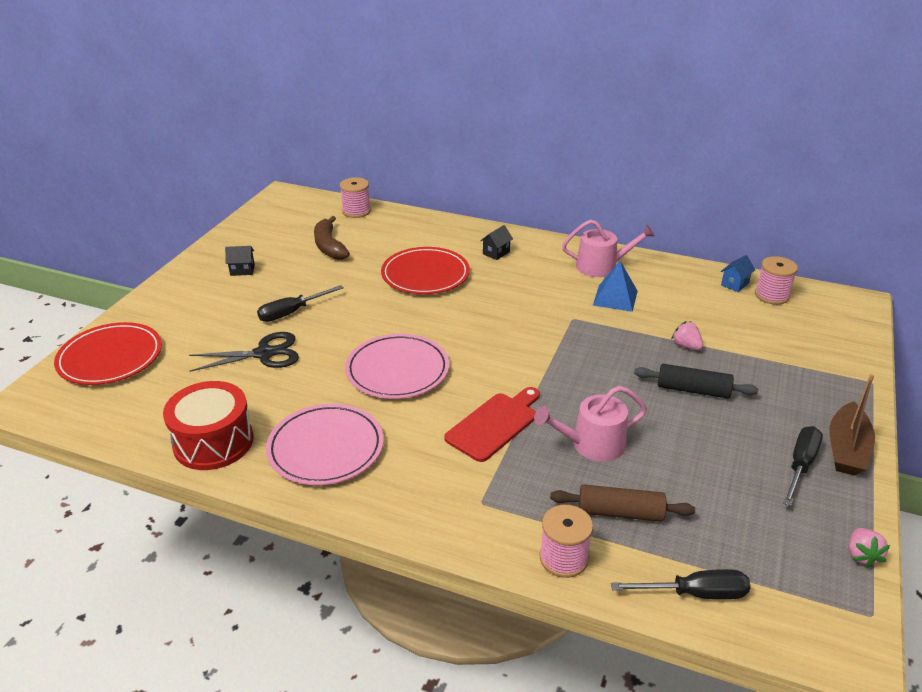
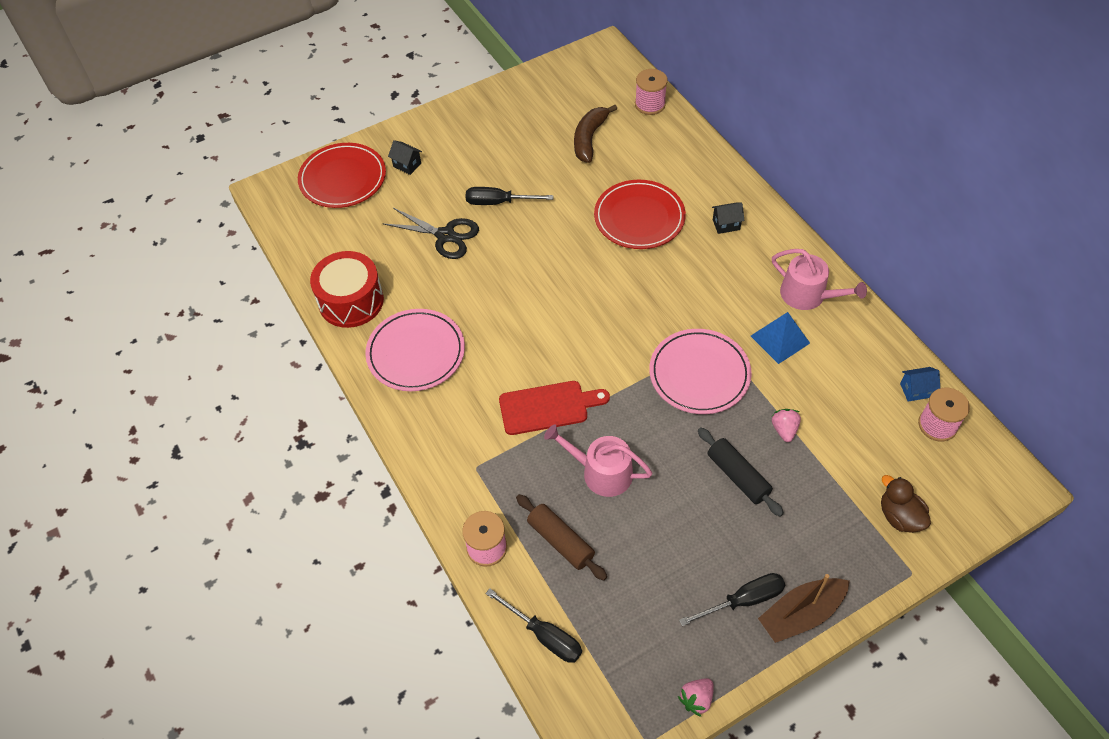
camera: 40 degrees right, 20 degrees up
black house [225,246,255,276] -> black house moved to [388,140,422,175]
pink plate [345,334,449,399] -> pink plate moved to [649,329,752,414]
none -> brown duck [881,475,931,533]

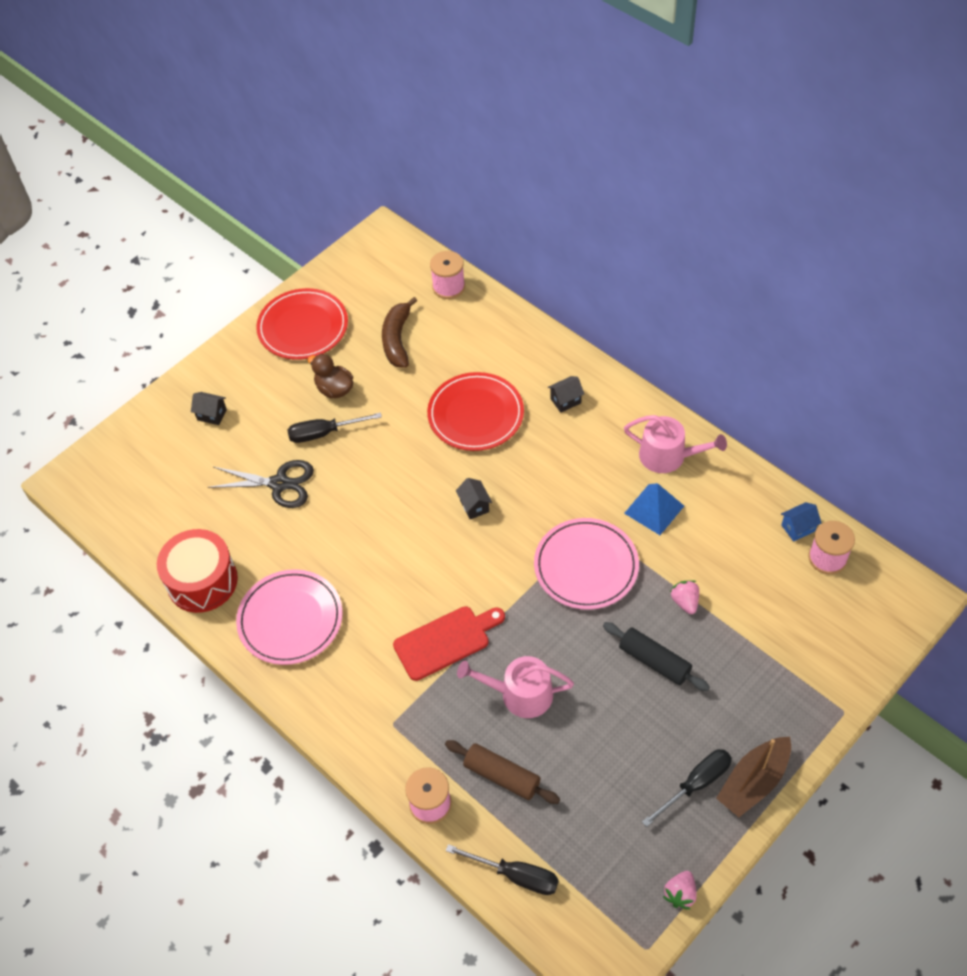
camera: 15 degrees left, 0 degrees up
red plate [298,143,386,208] -> red plate moved to [256,288,348,360]
brown duck [881,475,931,533] -> brown duck moved to [308,354,353,398]
none -> black house [456,478,492,519]

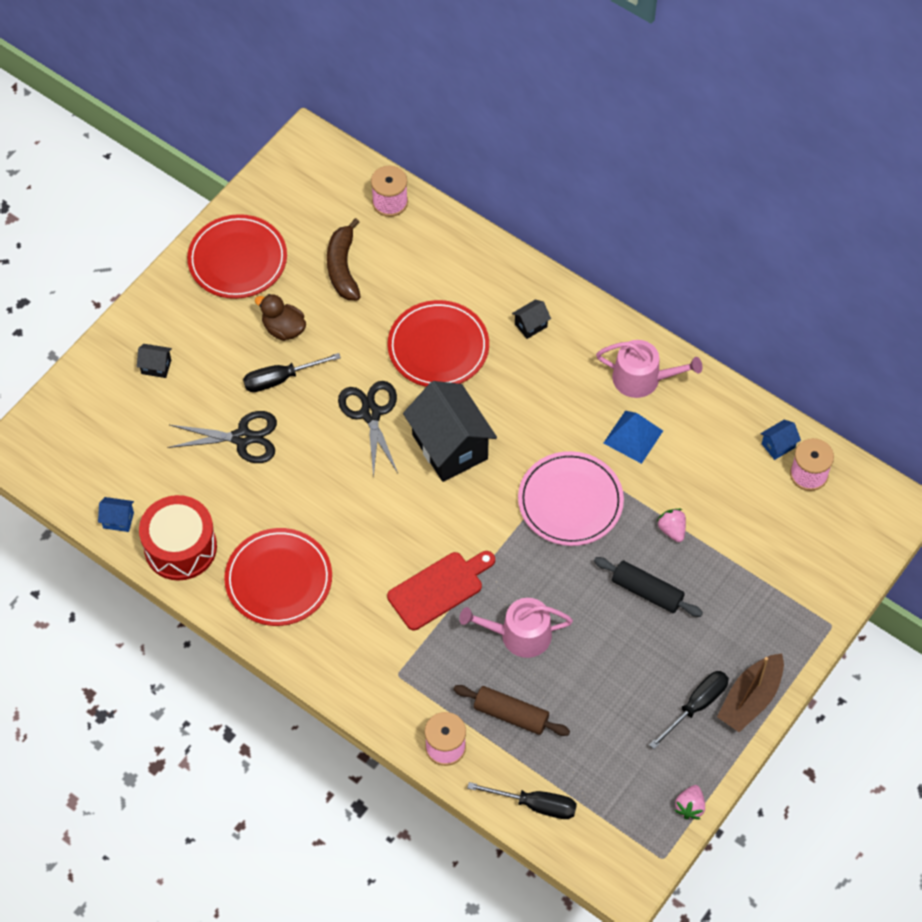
camera: 10 degrees left, 5 degrees up
pink plate [236,569,343,665] -> red plate [224,528,332,626]
black house [456,478,492,519] -> black house [403,381,497,482], size x2.38
none -> blue house [98,497,134,532]
none -> black scissors [338,381,398,479]

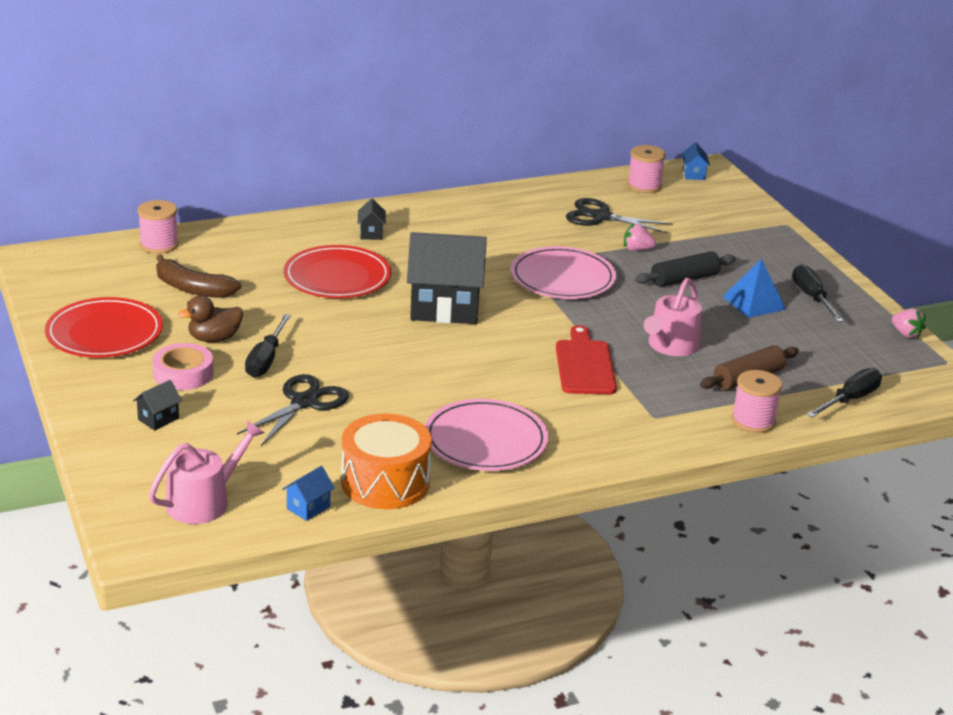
camera: 60 degrees left, 30 degrees down
red drum [139,495,217,581] -> orange drum [341,413,432,509]
red plate [224,528,332,626] -> pink plate [425,399,549,471]
black scissors [338,381,398,479] -> black scissors moved to [566,198,673,233]
pink watering can [596,340,702,398] -> pink watering can moved to [149,420,264,524]
blue pyramid [604,411,663,464] -> blue pyramid moved to [723,259,786,318]
brown boat [717,653,784,732] -> none
blue house [760,420,801,460] -> blue house moved to [682,142,710,180]
none -> pink tape [152,343,213,390]

